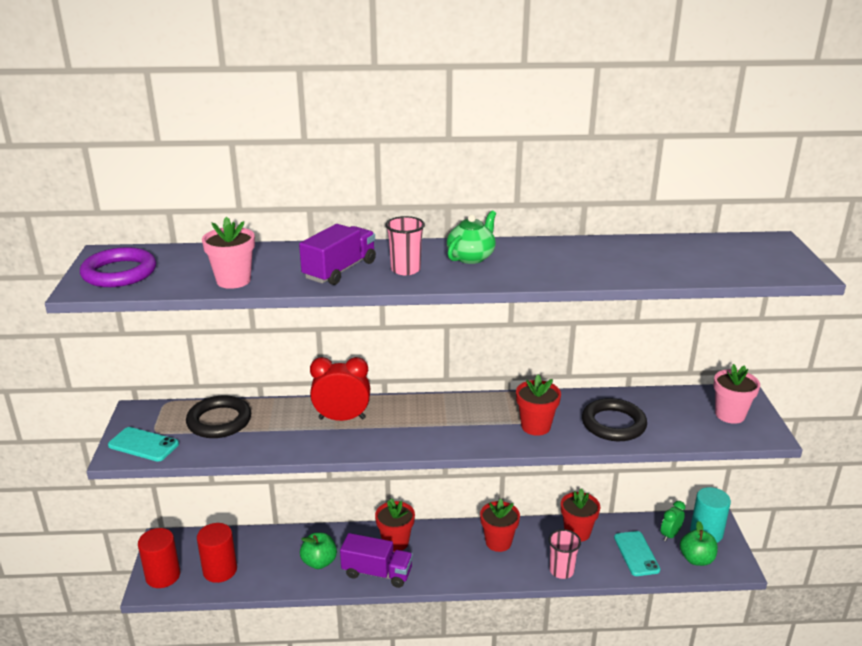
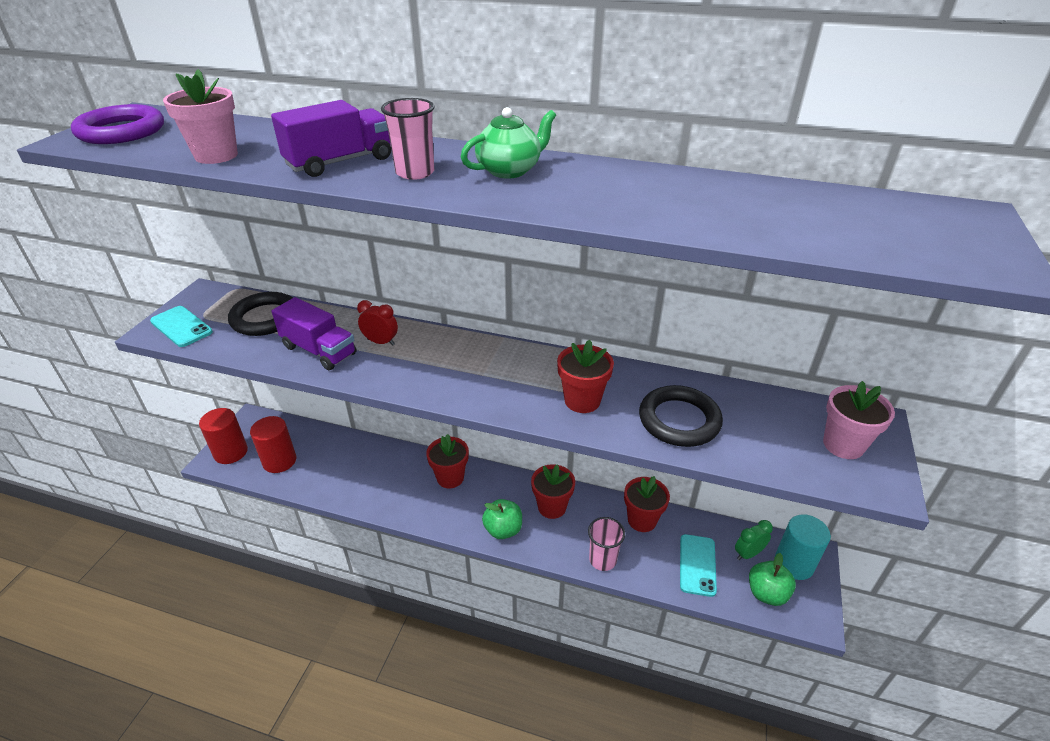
camera: 20 degrees right, 10 degrees up
green apple [300,533,337,569] -> green apple moved to [482,499,522,539]
red clock [310,357,370,421] -> red clock [357,300,398,346], size x0.59
purple truck [340,533,413,588] -> purple truck moved to [272,297,356,370]

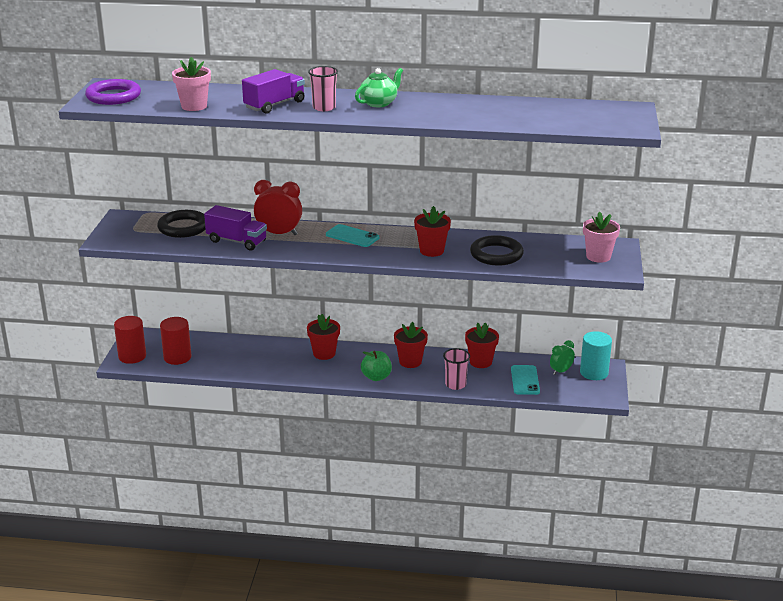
camera: 10 degrees left, 10 degrees down
turquoise phone [150,306,213,347] -> turquoise phone moved to [326,224,379,247]
red clock [357,300,398,346] -> red clock [254,180,302,235], size x1.68
green apple [749,553,796,606] -> none

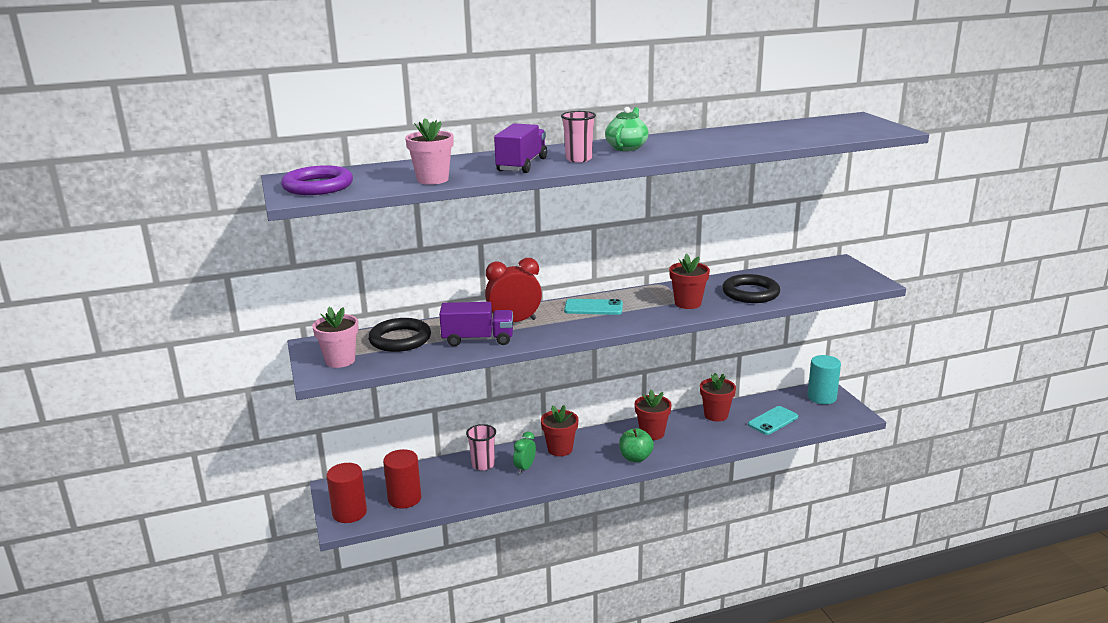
camera: 25 degrees left, 5 degrees down
pink cup [443,348,470,390] -> pink cup moved to [466,424,496,471]
turquoise phone [511,365,540,395] -> turquoise phone turned 75 degrees clockwise [748,406,798,435]
green clock [550,340,575,375] -> green clock moved to [513,431,536,474]
pink flower pot [583,211,620,263] -> pink flower pot moved to [312,307,358,368]

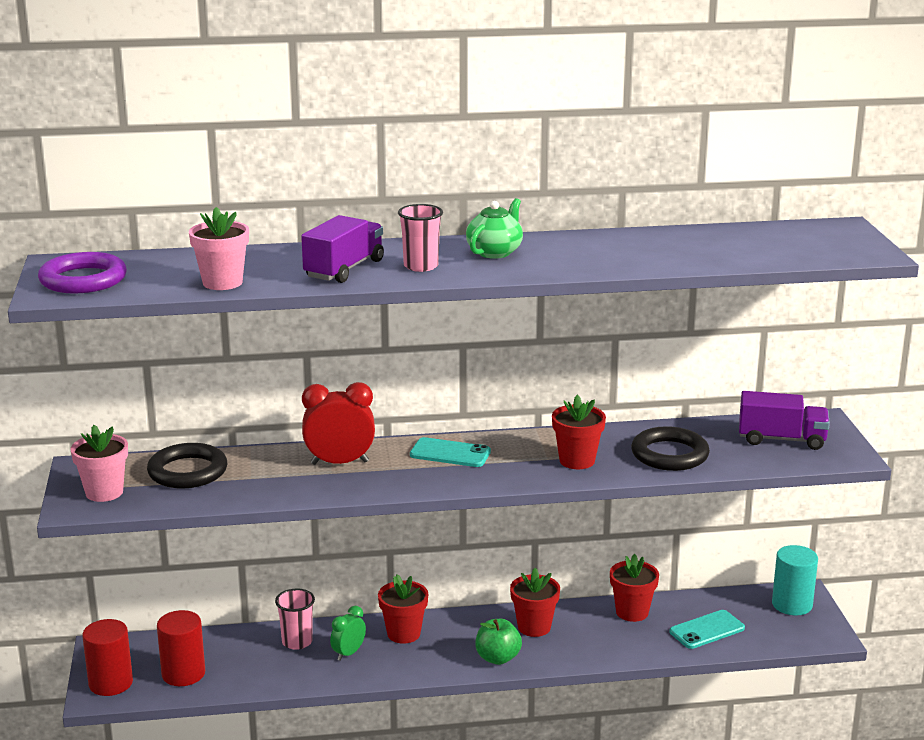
camera: 10 degrees right, 0 degrees up
purple truck [439,302,513,346] -> purple truck moved to [739,391,830,450]

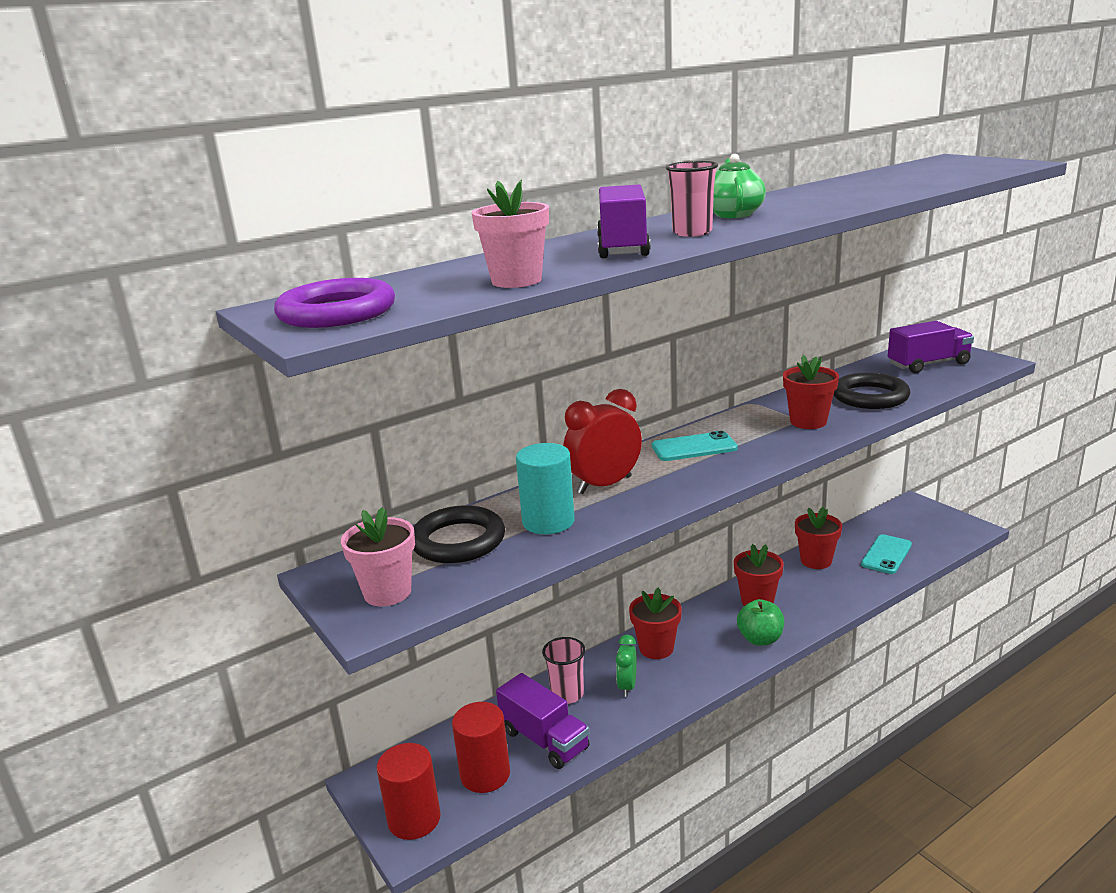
camera: 25 degrees left, 0 degrees up
turquoise cylinder [772,545,818,615] -> turquoise cylinder moved to [516,443,575,534]
none -> purple truck [496,673,590,769]

